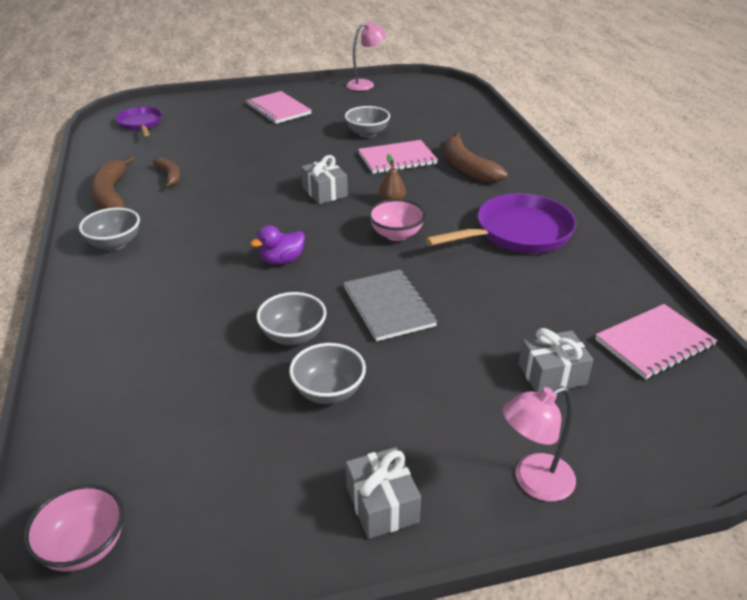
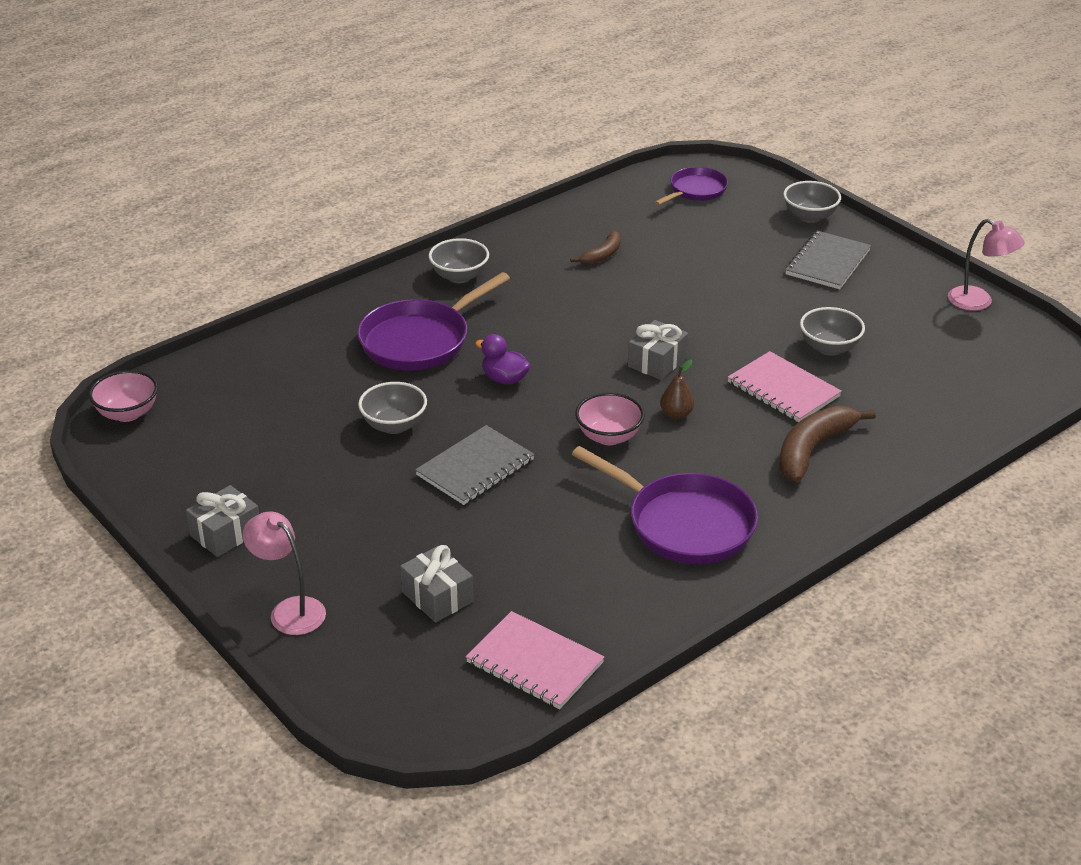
camera: 65 degrees right, 0 degrees up
brown banana [90,156,135,210] -> none
pink notebook [246,91,312,124] -> grey notebook [785,231,871,289]
grey bowl [289,343,366,404] -> grey bowl moved to [783,181,841,223]
none -> purple pan [357,272,510,371]

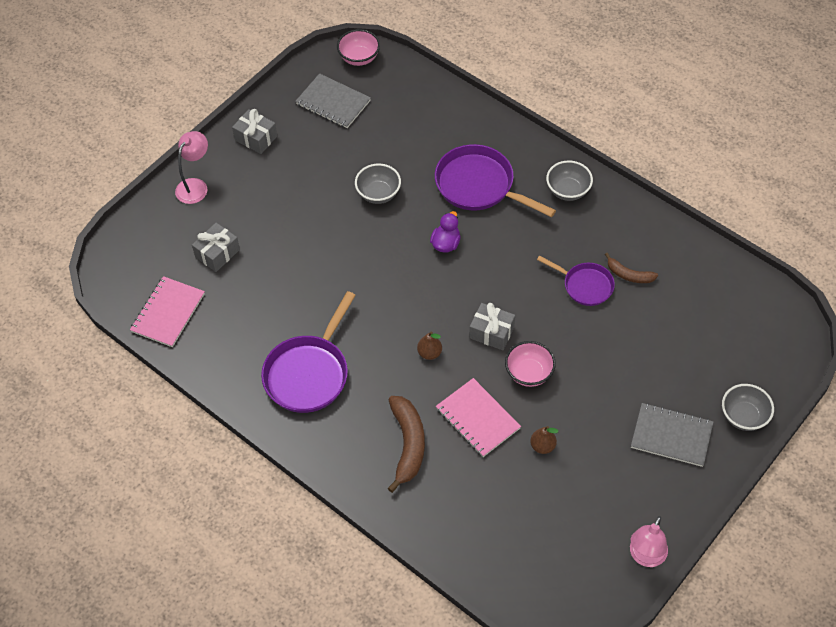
camera: 80 degrees right, 20 degrees up
grey notebook [415,425,535,505] -> grey notebook moved to [295,73,371,128]
pink bowl [575,392,645,445] -> pink bowl moved to [505,341,556,387]
purple pan [654,167,728,206] -> purple pan moved to [537,255,615,306]
pink notebook [728,351,842,422] -> pink notebook turned 75 degrees counterclockwise [436,378,521,457]
brown banana [779,406,876,482] -> brown banana turned 60 degrees clockwise [388,396,425,493]
grey bowl [800,307,865,356] -> brown pear [530,426,558,454]

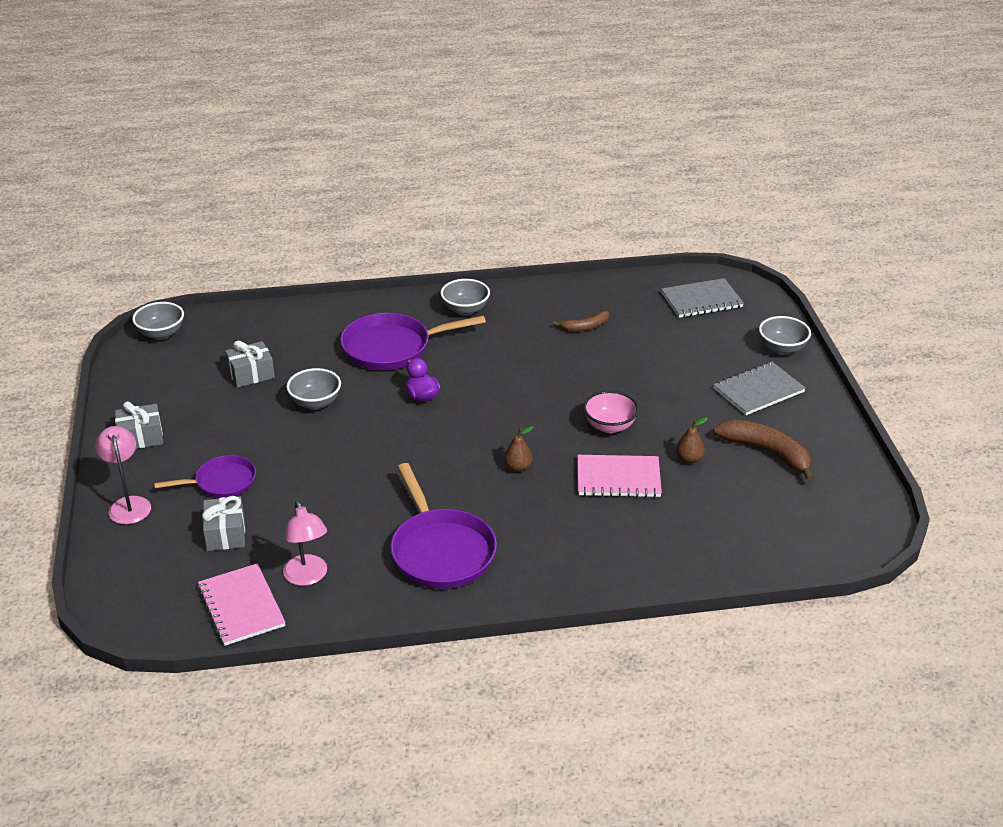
camera: 50 degrees left, 20 degrees down
grey notebook [295,73,371,128] -> grey notebook moved to [661,278,744,318]
pink bowl [337,29,380,66] -> grey bowl [132,302,184,340]
brown banana [388,396,425,493] -> brown banana moved to [713,420,814,481]
grey gift [469,303,515,350] -> grey gift moved to [225,341,275,388]
purple pan [537,255,615,306] -> purple pan moved to [154,455,256,498]
pink lamp [630,516,668,567] -> pink lamp moved to [283,501,327,586]

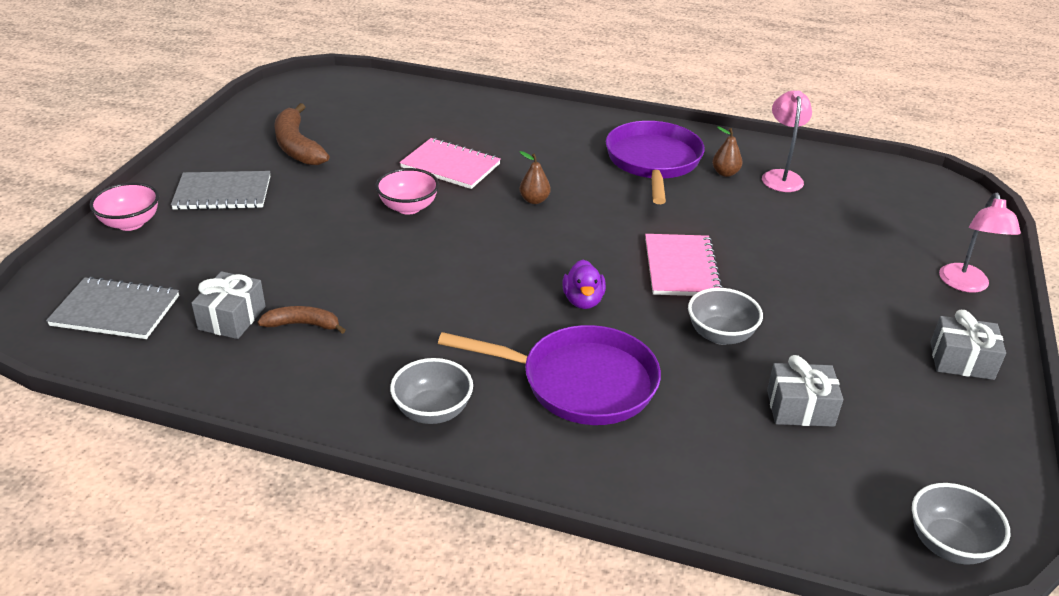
camera: 155 degrees left, 0 degrees up
purple pan [154,455,256,498] -> none
pink notebook [198,563,285,646] -> pink notebook moved to [645,234,723,296]
grey gift [202,496,245,551] -> grey gift moved to [192,271,266,339]
brown pear [676,417,708,463] -> brown pear moved to [712,126,742,177]
grey bowl [759,316,811,355] -> pink bowl [90,182,159,231]

